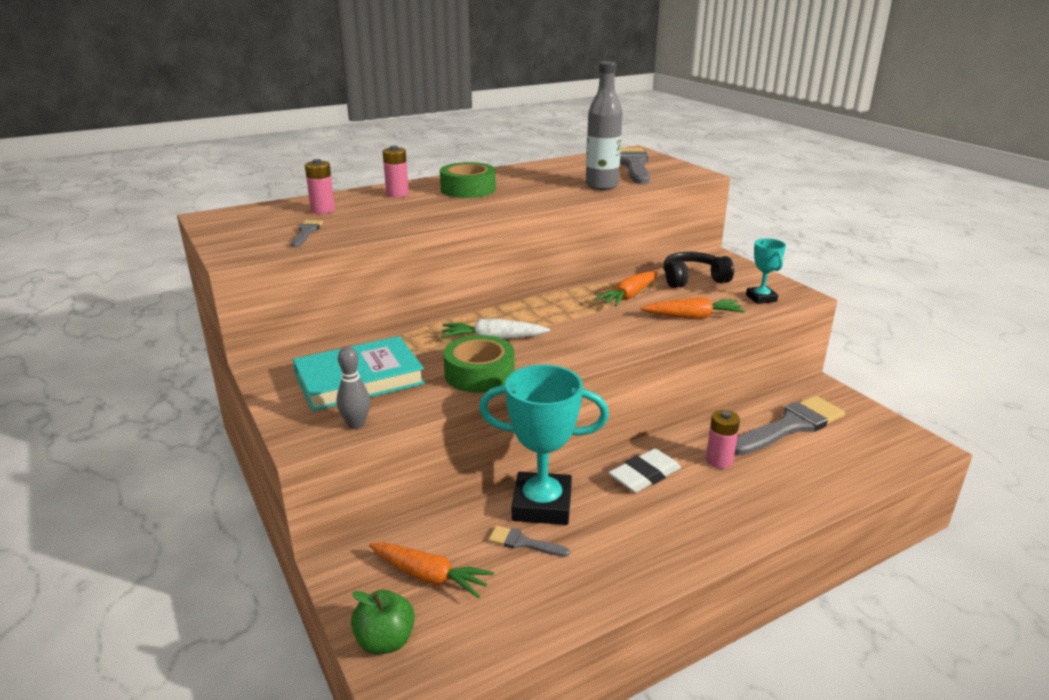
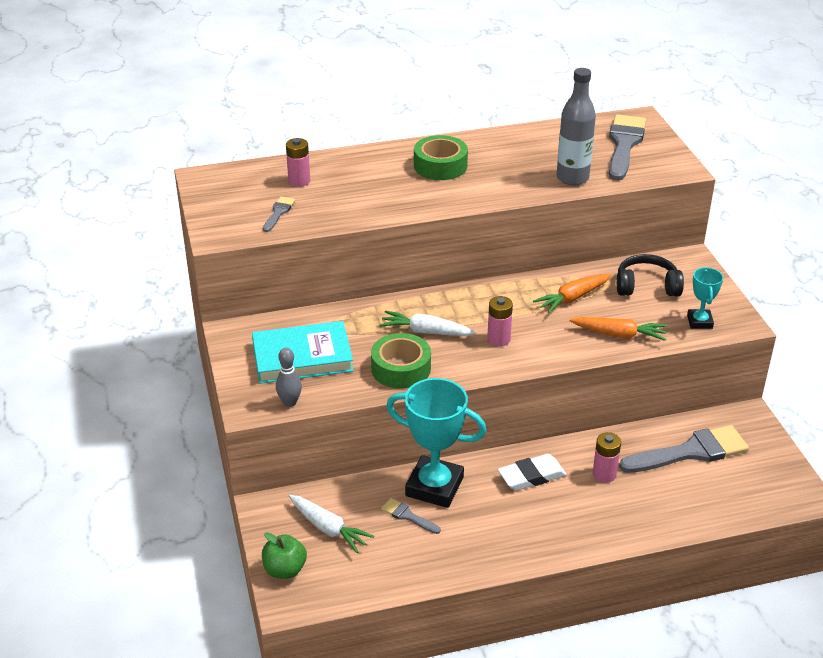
camera: 15 degrees right, 10 degrees up
orange carrot [369,543,494,598] -> white carrot [289,495,374,553]
pink battery [383,146,409,198] -> pink battery moved to [487,296,513,346]

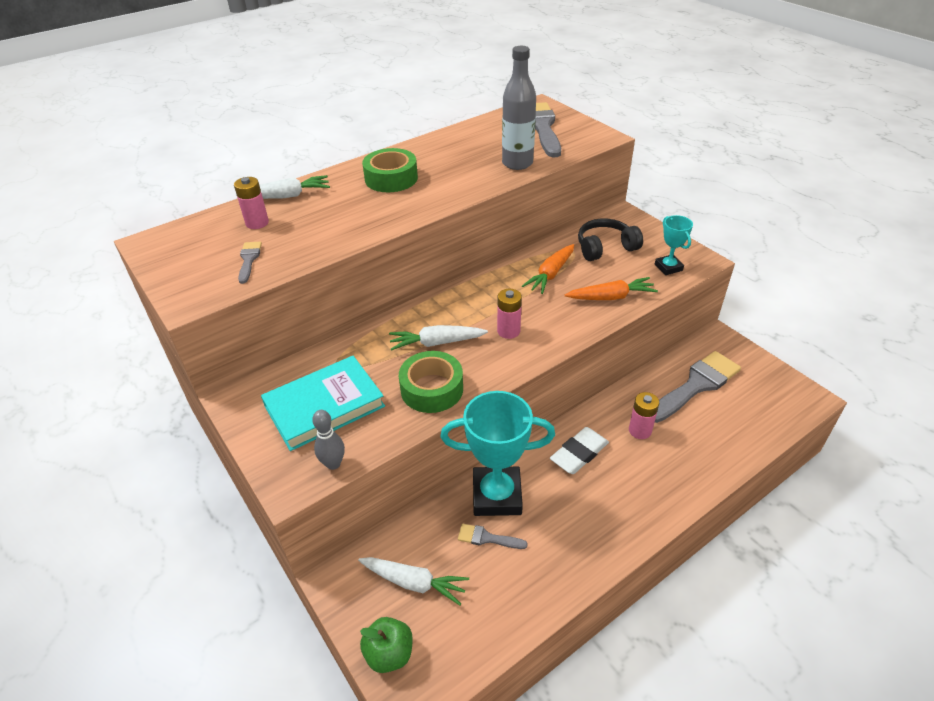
camera: 20 degrees left, 5 degrees up
none -> white carrot [236,175,330,199]

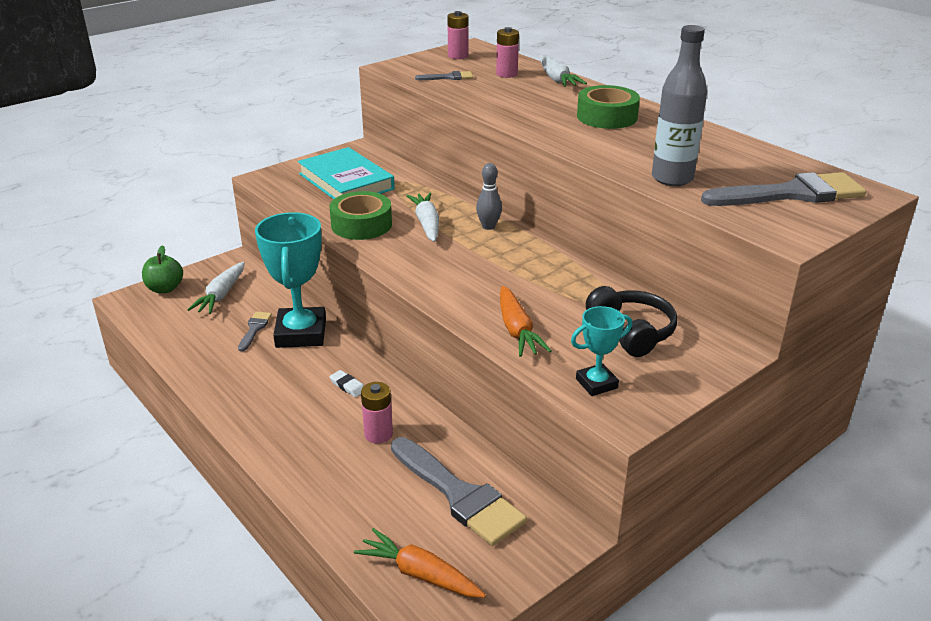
camera: 85 degrees right, 10 degrees down
grey bowling pin [312,410,345,470] -> grey bowling pin moved to [476,163,502,230]
pink battery [497,289,522,339] -> pink battery moved to [447,11,468,59]
orange carrot [522,244,574,294] -> orange carrot moved to [354,528,486,598]
white eraser [550,427,609,474] -> white eraser [329,370,364,397], size x0.53

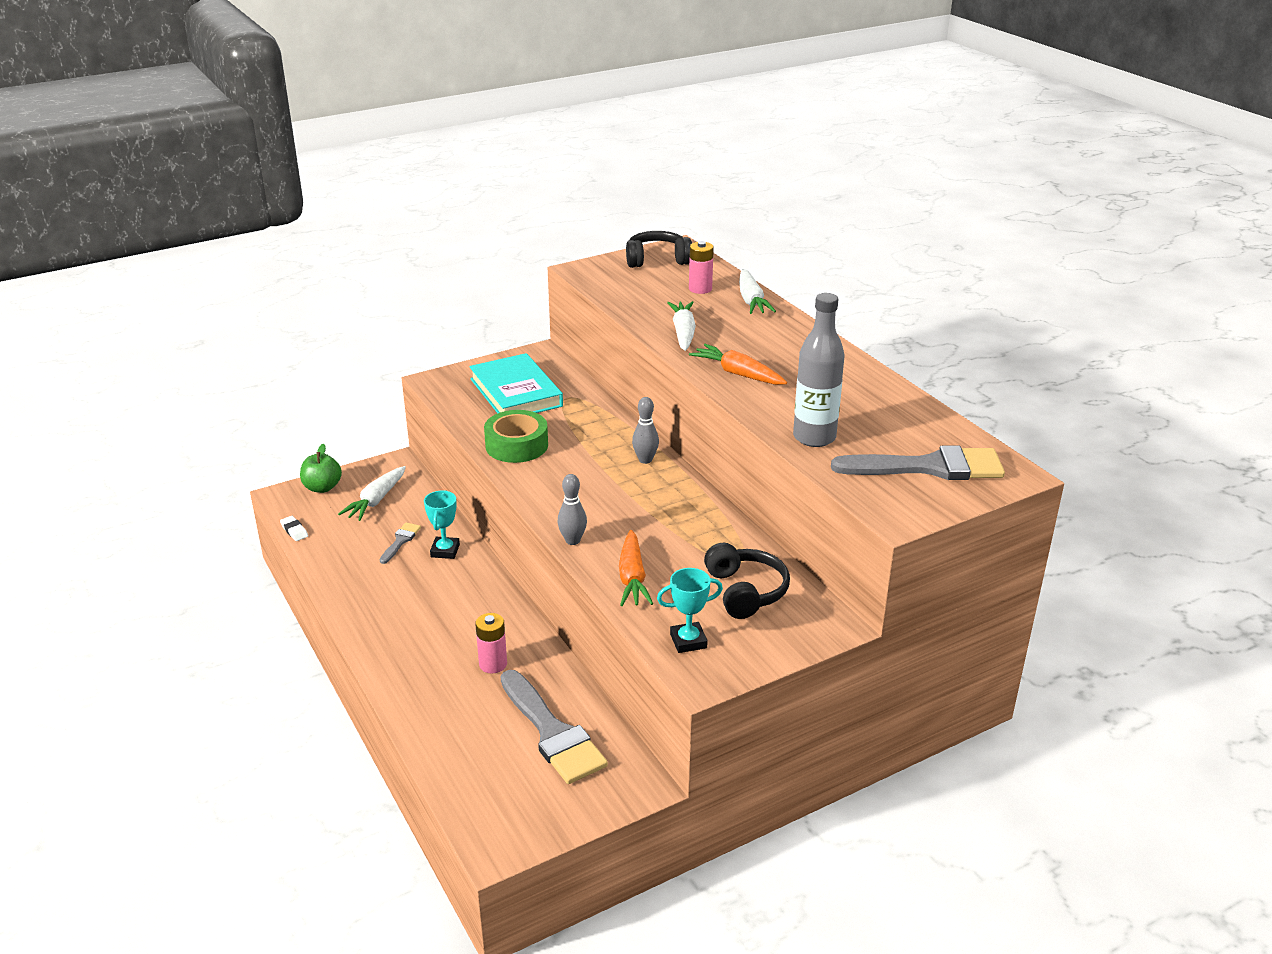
camera: 10 degrees right, 0 degrees up
turquoise trophy [255,212,326,348] -> turquoise trophy [424,490,460,559], size x0.51
white eraser [329,370,364,397] -> white eraser moved to [280,516,308,541]
orange carrot [354,528,486,598] -> orange carrot moved to [689,344,787,385]
white carrot [406,193,439,242] -> white carrot moved to [667,301,696,351]
grey brush [415,71,473,80] -> none
pink battery [447,11,468,59] -> black headphones [626,231,692,268]
green tape [577,85,640,129] -> none
none -> grey bowling pin [557,474,587,545]

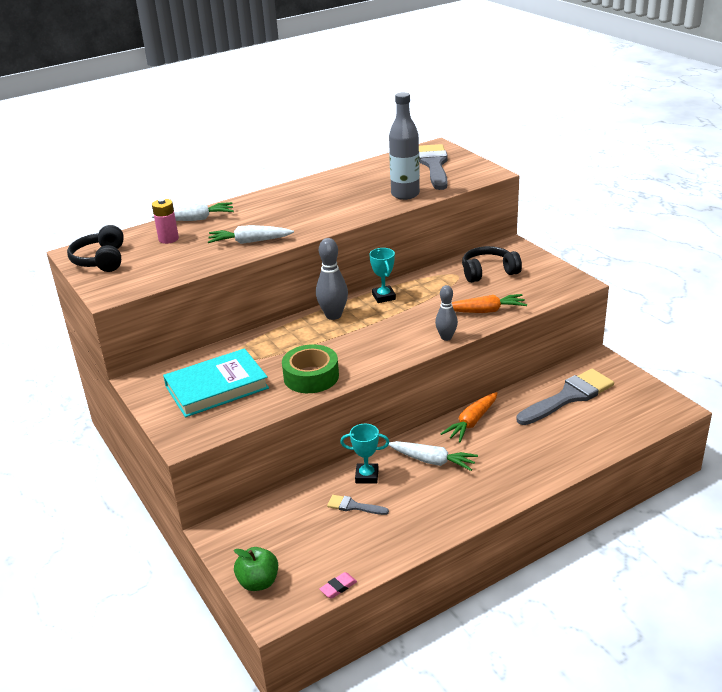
camera: 90 degrees left, 0 degrees up
white eraser [280,516,308,541] -> pink eraser [319,572,357,598]
white carrot [338,466,406,521] -> white carrot moved to [389,441,478,471]
pink battery [475,613,507,674] -> none
grey bowling pin [632,397,659,464] -> grey bowling pin [316,238,348,320], size x1.51
turquoise trophy [657,568,723,653] -> turquoise trophy moved to [369,248,396,303]
orange carrot [689,344,787,385] -> orange carrot moved to [441,392,498,442]

